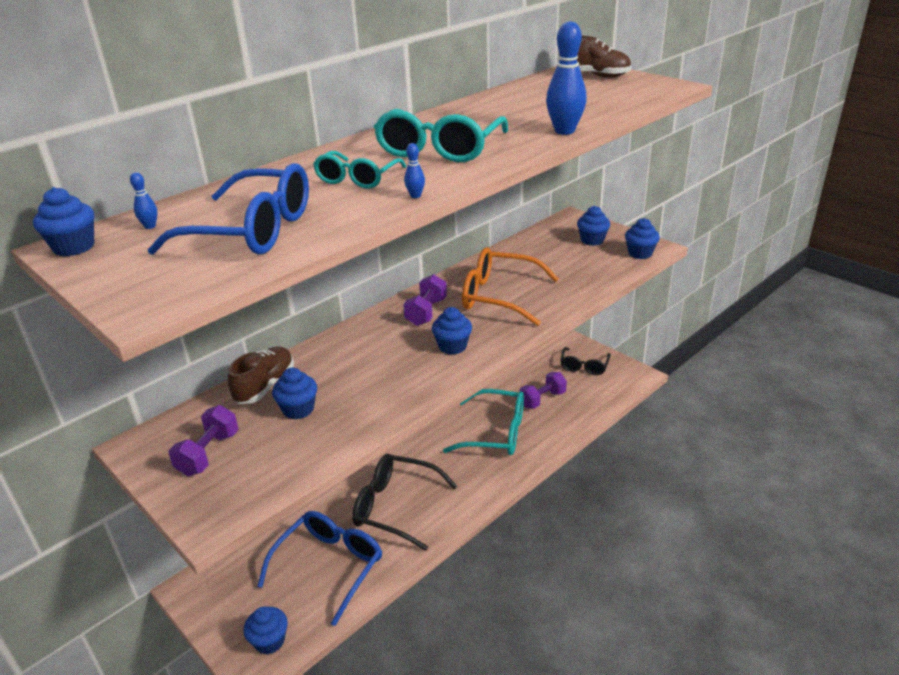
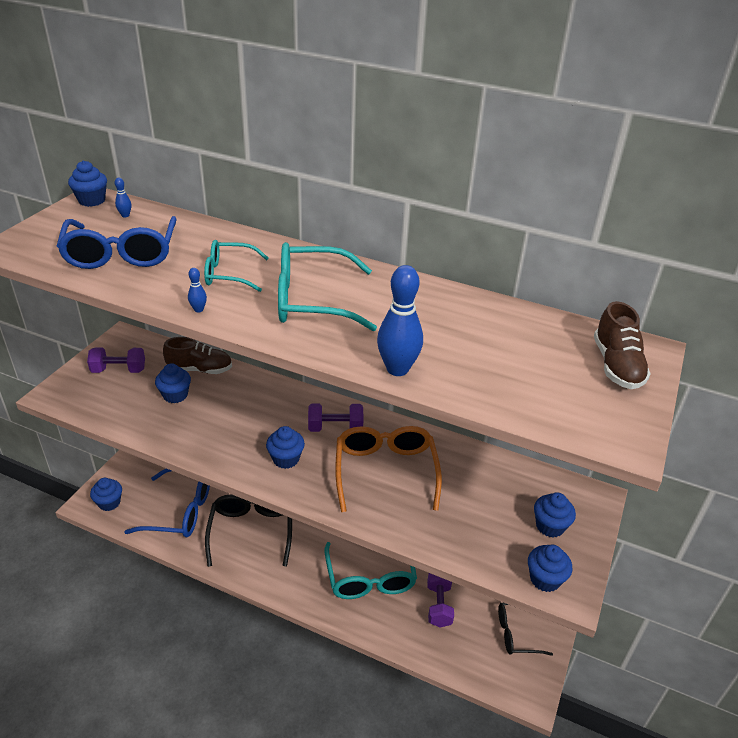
camera: 65 degrees right, 5 degrees up
purple dumbbell [519,372,567,409] -> purple dumbbell turned 60 degrees clockwise [427,573,454,628]

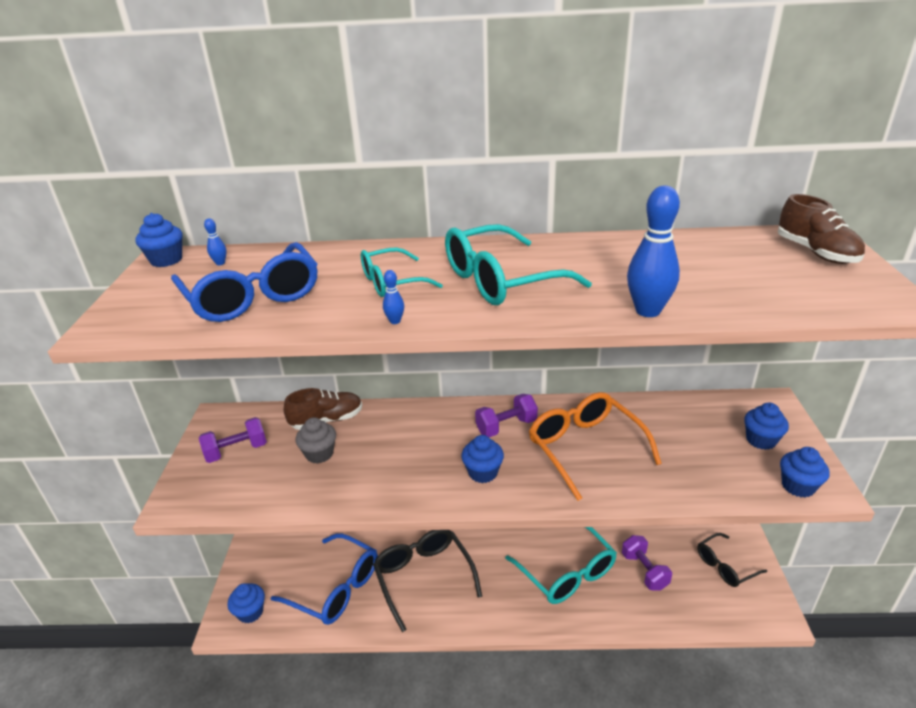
camera: 20 degrees left, 5 degrees down
blue glasses [125,469,210,538] -> blue glasses turned 45 degrees clockwise [271,533,378,625]
blue cupcake [155,363,191,403] -> grey cupcake [296,417,336,464]

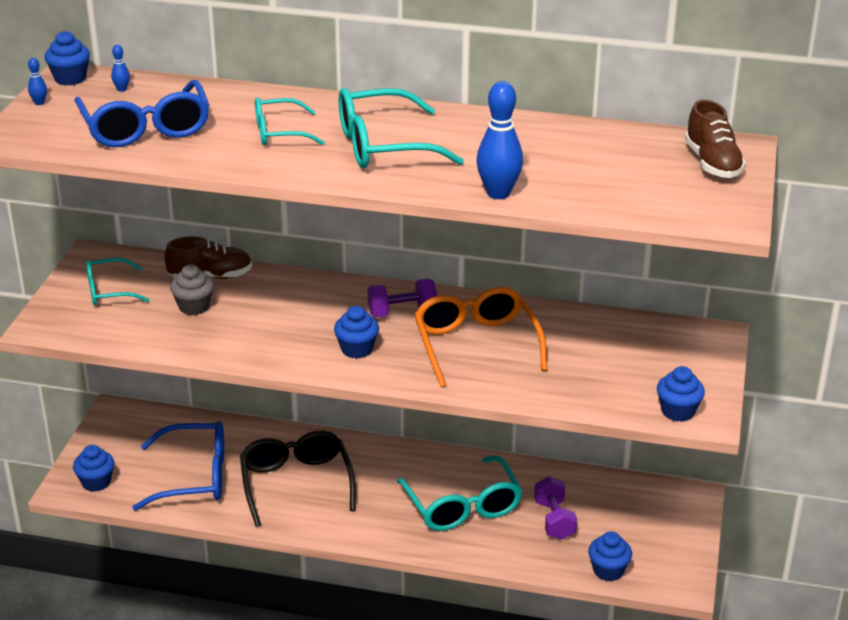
camera: 10 degrees right, 0 degrees up
purple dumbbell [199,417,267,463] -> turquoise glasses [86,258,149,306]
blue glasses [271,533,378,625] -> blue glasses turned 45 degrees counterclockwise [132,421,224,511]
blue bowling pin [383,270,404,324] -> blue bowling pin moved to [28,58,47,105]
black glasses [697,533,767,587] -> none
blue cupcake [744,403,789,450] -> blue cupcake moved to [588,531,632,581]

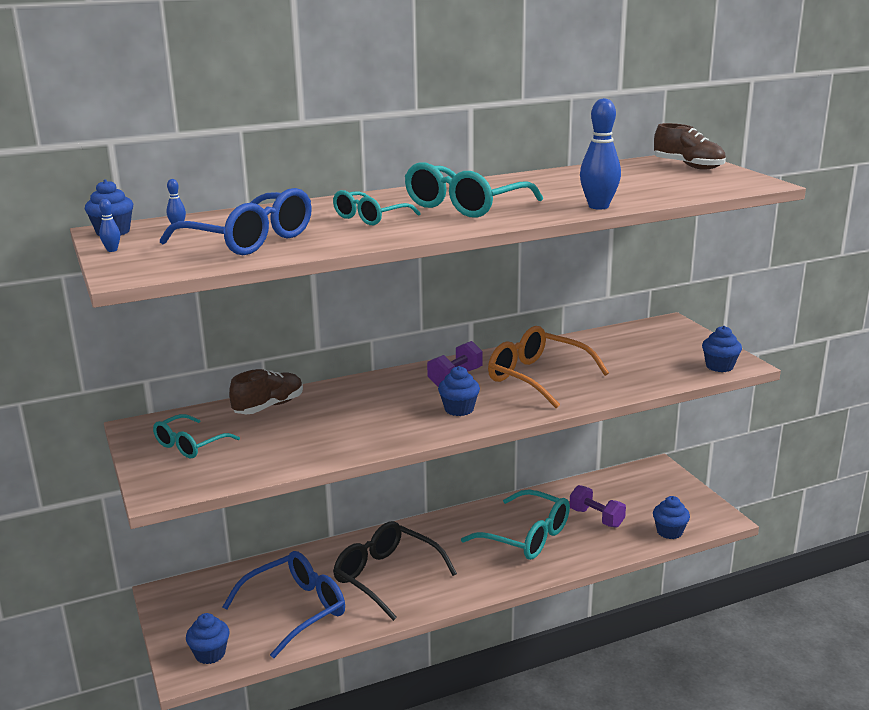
camera: 35 degrees left, 10 degrees down
grey cupcake [170,264,214,315] -> none

